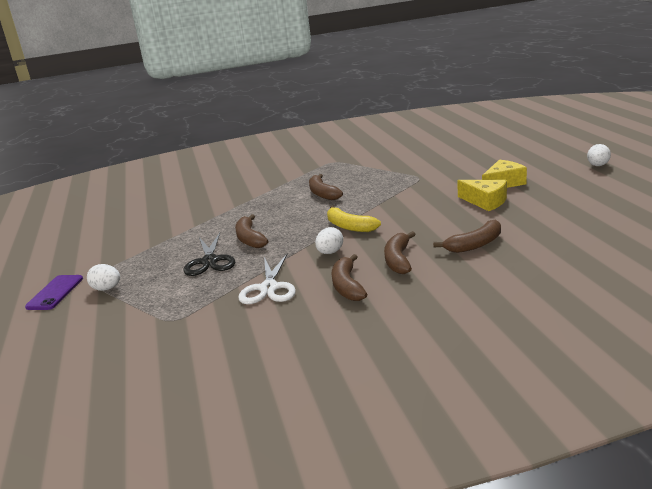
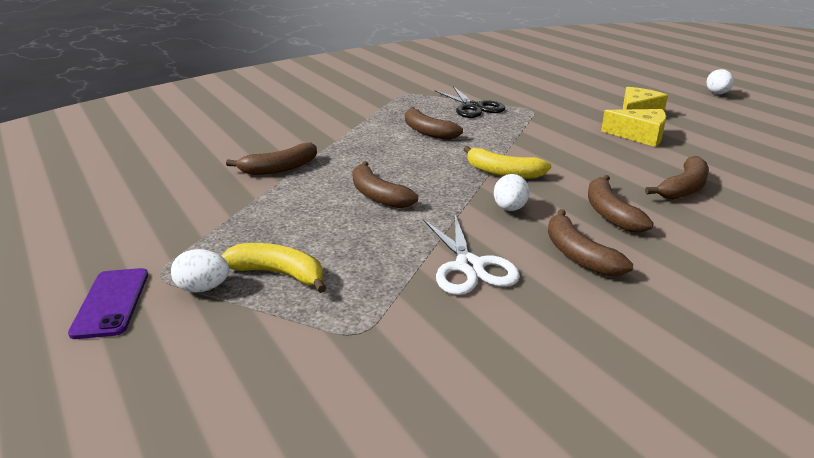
camera: 20 degrees left, 5 degrees up
black scissors [183,233,235,276] -> black scissors moved to [434,86,505,118]
none -> yellow banana [221,243,326,293]
none -> brown banana [226,143,317,175]

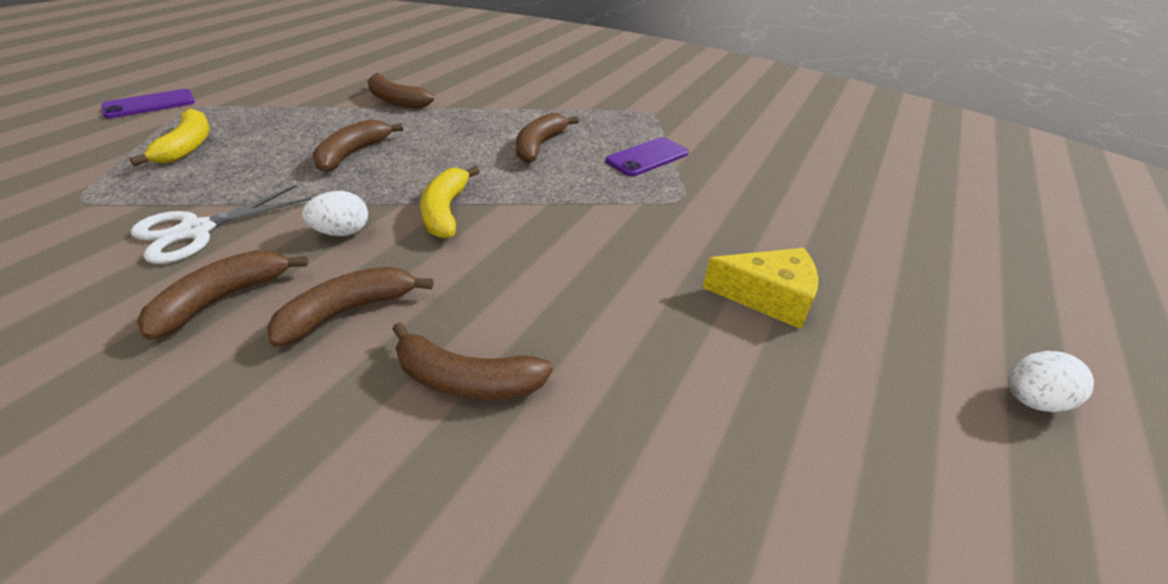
camera: 60 degrees right, 10 degrees up
white egg [171,249,230,292] -> none
black scissors [434,86,505,118] -> purple phone [605,137,689,177]
yellow cheese [601,109,666,147] -> none

